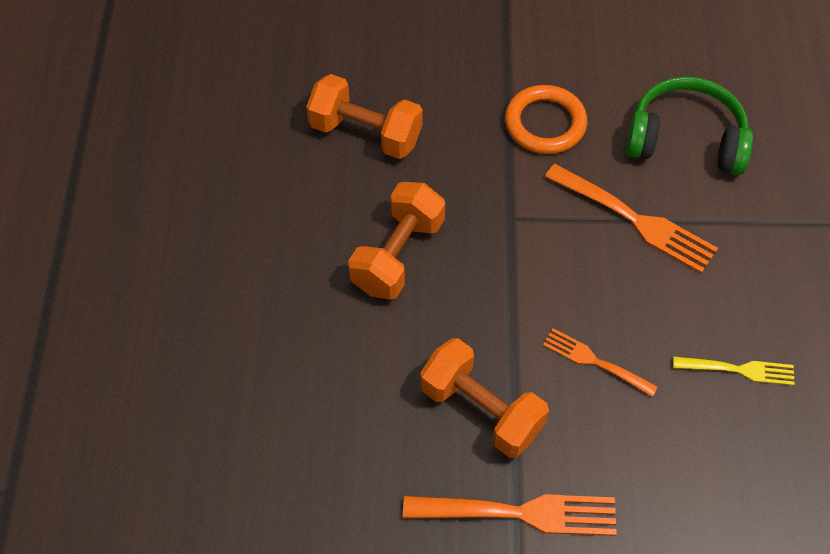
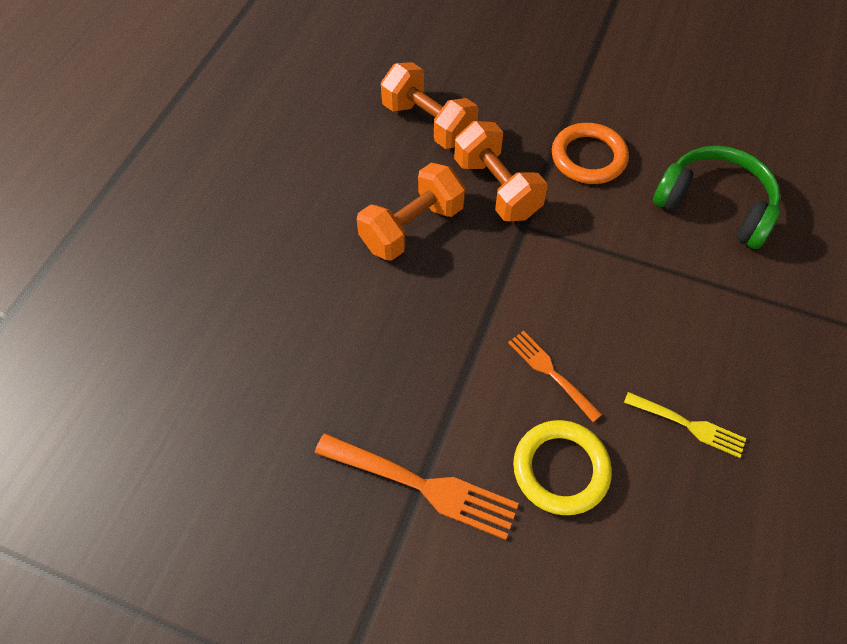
camera: 20 degrees right, 0 degrees up
orange dumbbell [420,338,549,458] -> orange dumbbell moved to [454,121,548,221]
orange fork [545,164,718,273] -> none
none -> yellow ring [513,420,612,515]

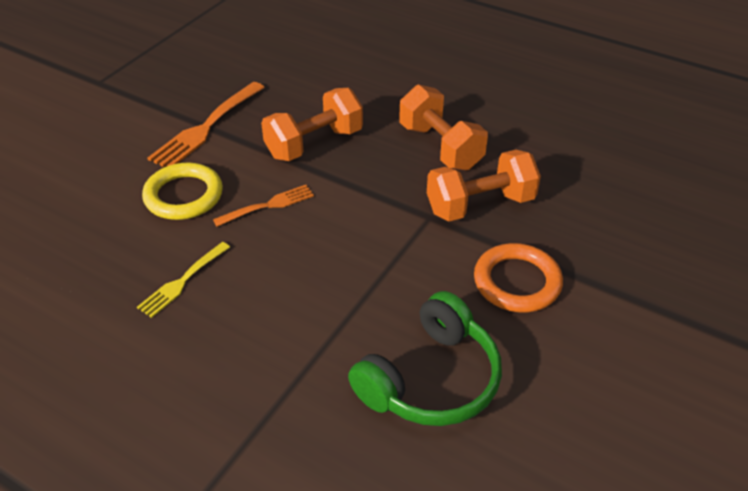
camera: 100 degrees right, 15 degrees down
orange dumbbell [381,62,478,149] -> orange dumbbell moved to [261,88,363,161]

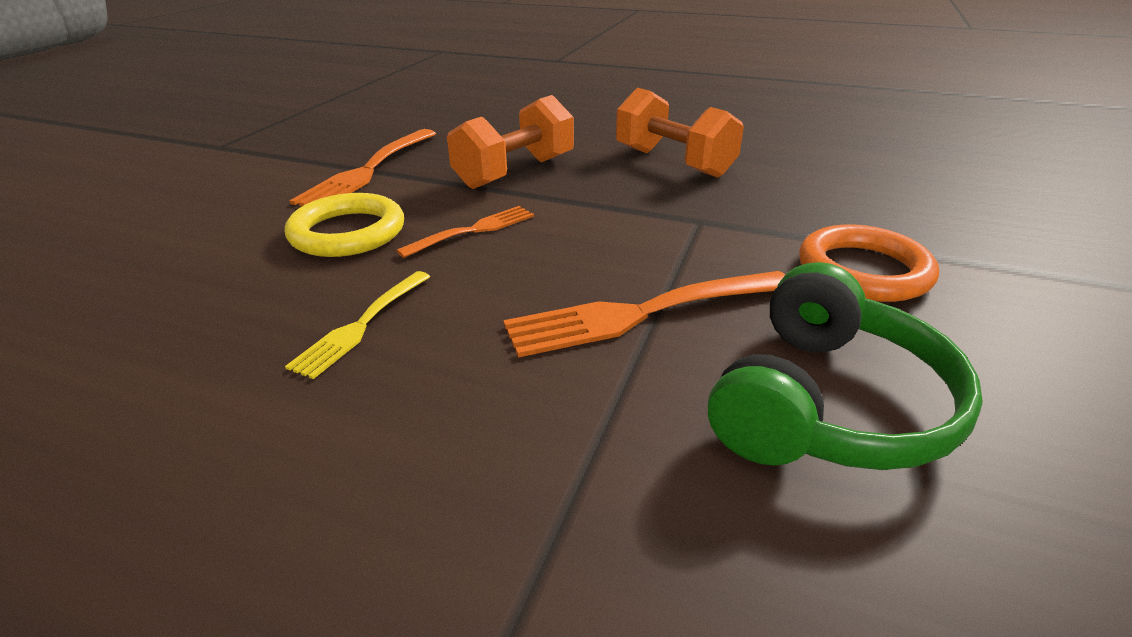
camera: 10 degrees left, 10 degrees down
orange dumbbell [427,150,541,222] -> none
none -> orange fork [503,271,785,358]

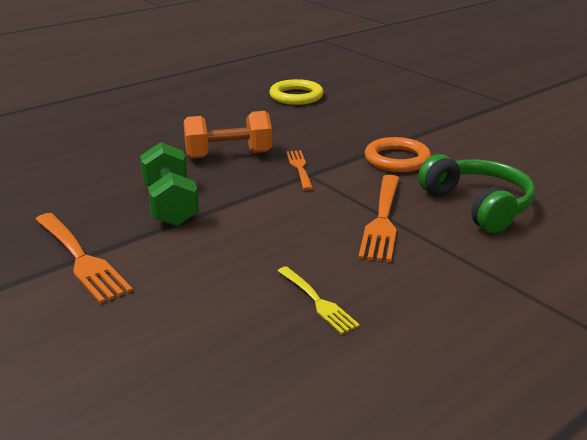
camera: 60 degrees left, 5 degrees down
yellow ring [285,193,404,257] -> yellow ring moved to [269,79,324,105]
orange fork [396,206,534,258] -> orange fork moved to [286,151,313,190]
orange dumbbell [447,95,574,189] -> green dumbbell [140,142,199,226]

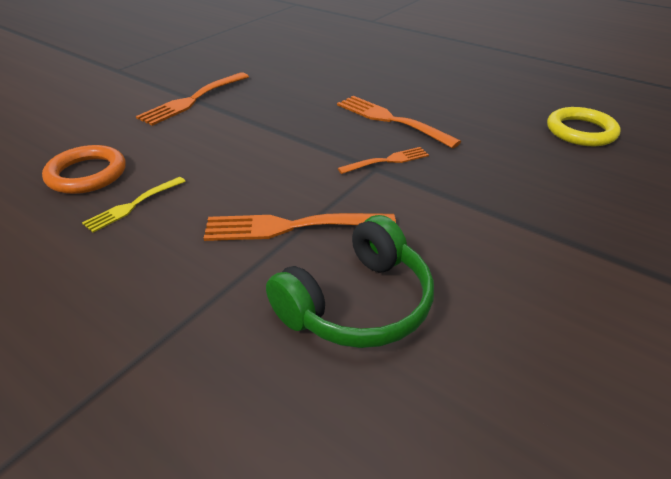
camera: 75 degrees right, 10 degrees up
green dumbbell [140,142,199,226] -> none
orange dumbbell [183,111,272,159] -> orange fork [337,96,461,149]
orange ring [365,137,431,172] -> orange ring moved to [42,145,126,194]

